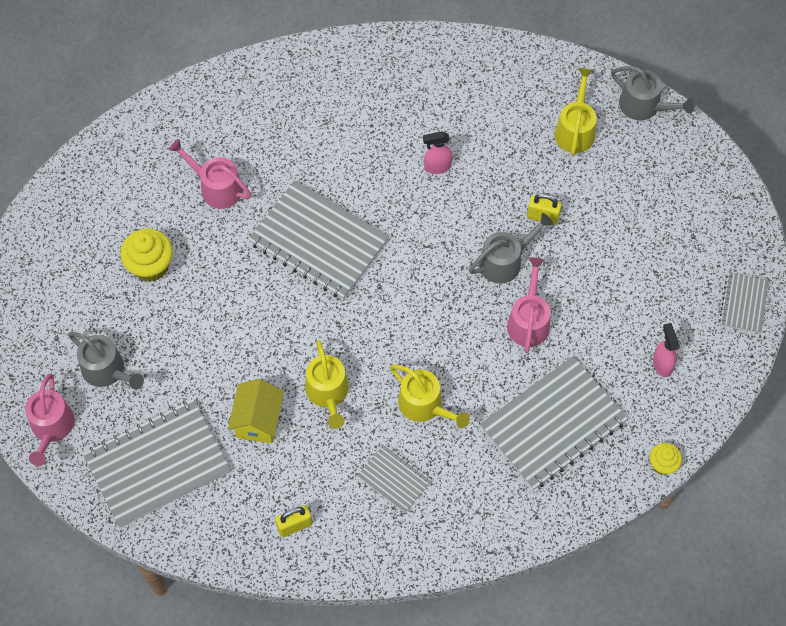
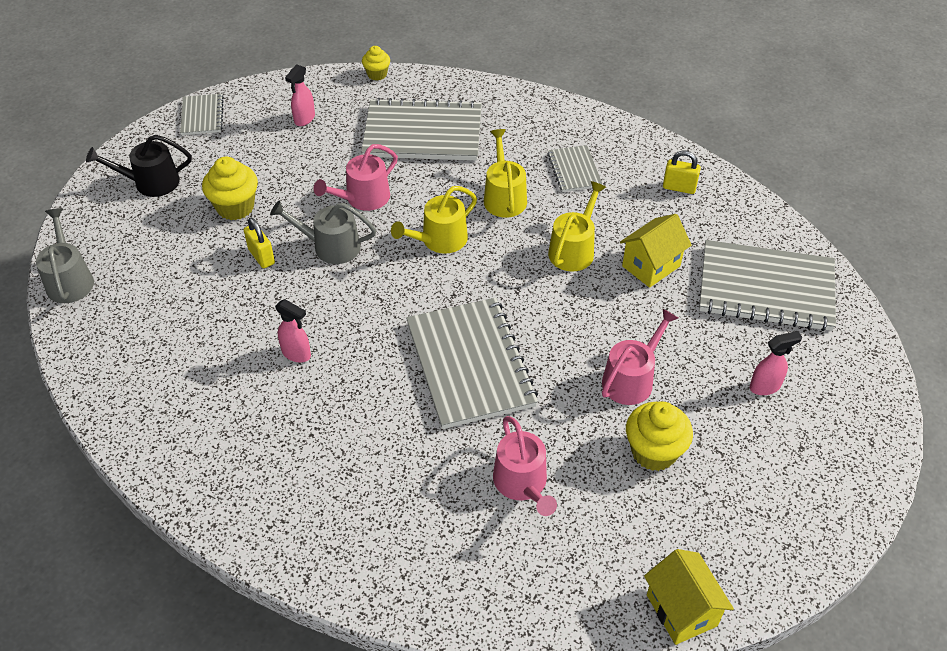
camera: 140 degrees left, 15 degrees down
pink watering can [25,373,74,466] -> pink watering can moved to [602,309,678,405]
grey watering can [68,332,144,390] -> pink spray bottle [750,331,802,395]
yellow watering can [555,68,597,156] -> yellow watering can moved to [391,186,477,254]
grey notebook [719,272,769,333] -> grey notebook turned 60 degrees counterclockwise [180,94,224,135]
none -> black watering can [86,135,192,197]
none -> yellow cupcake [202,157,258,220]
none -> yellow house [644,549,734,645]

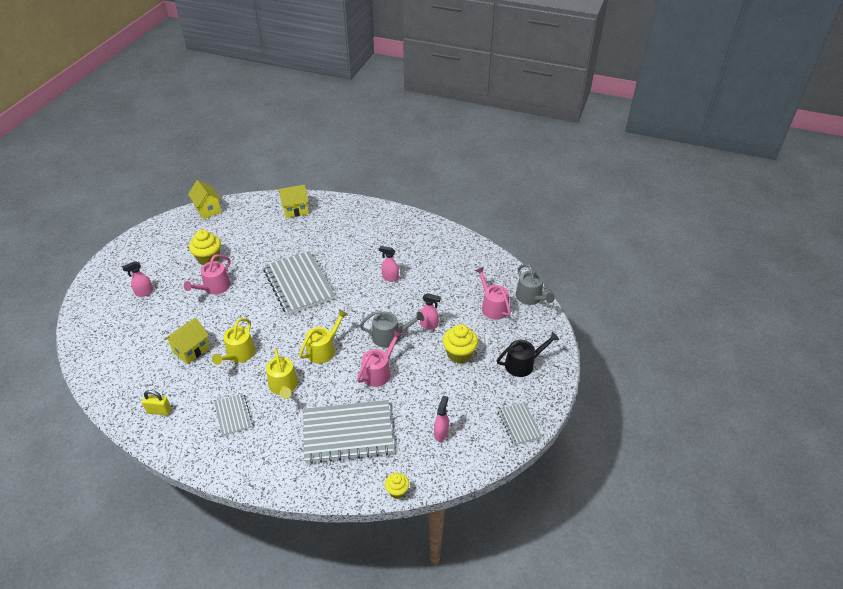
camera: 170 degrees right, 5 degrees down
yellow padlock [244,218,275,268] -> pink spray bottle [420,293,441,329]
pink watering can [493,416,557,516] -> pink watering can moved to [475,267,511,320]
grey notebook [699,240,836,331] -> none
none -> yellow house [279,185,309,218]

